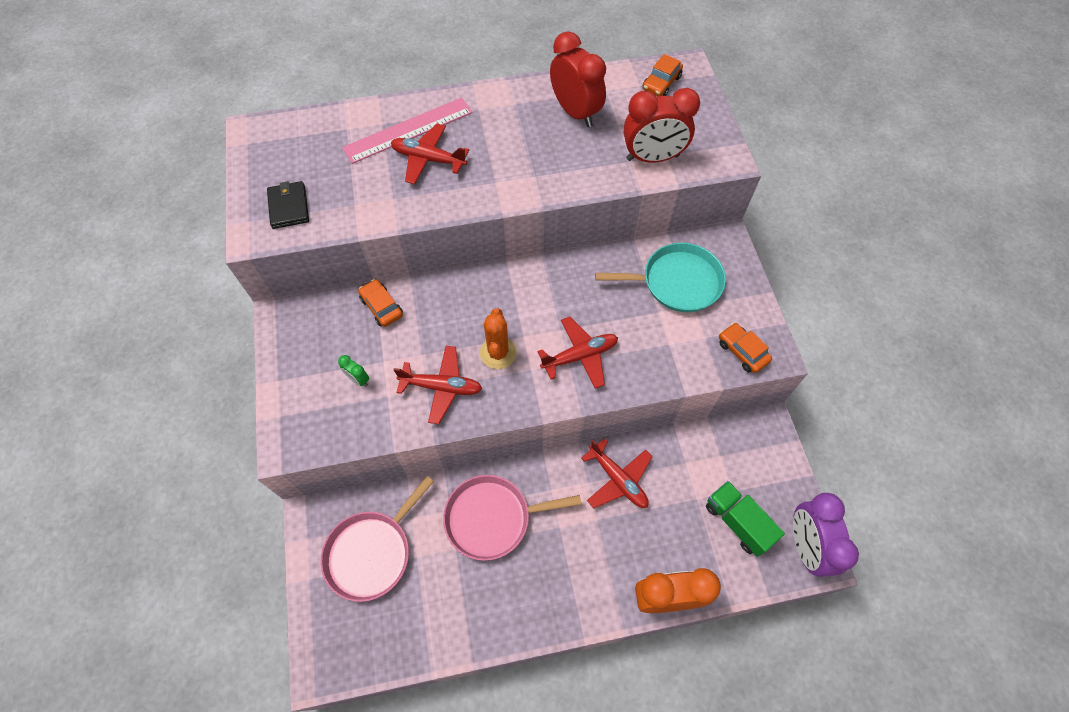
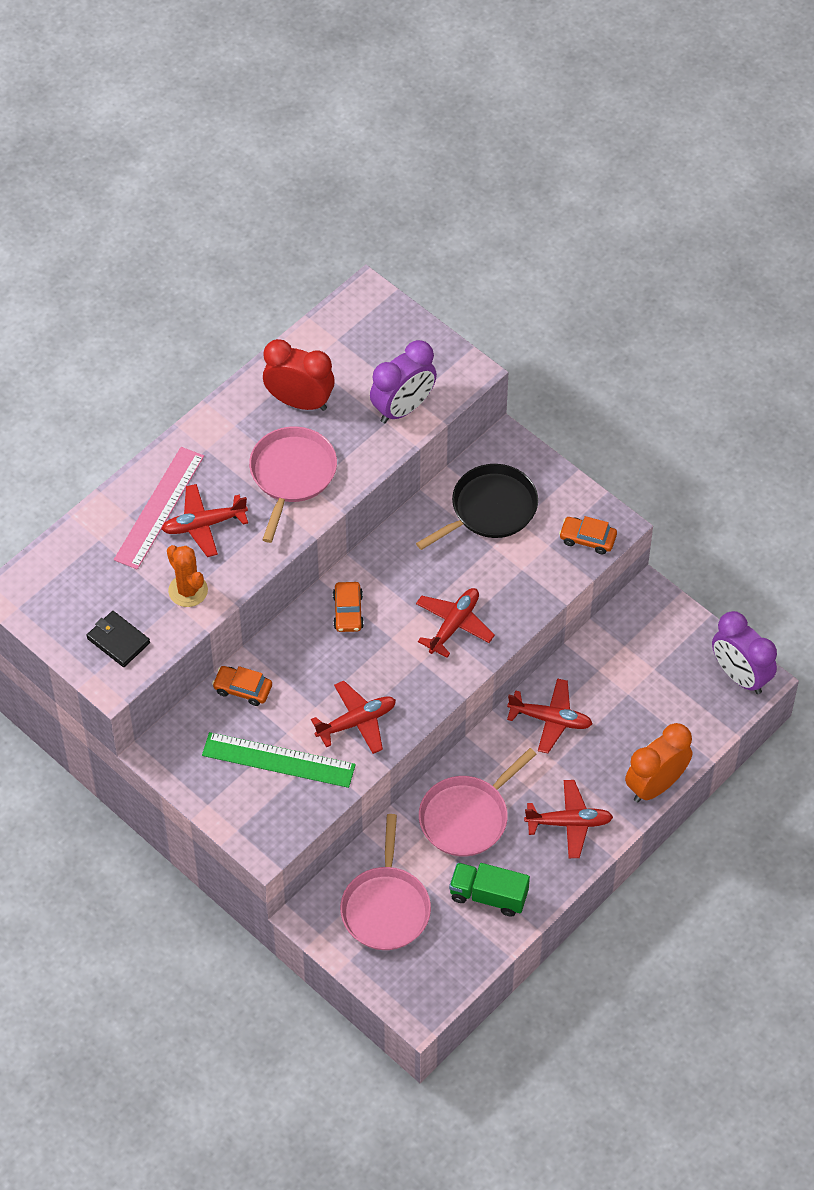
camera: 35 degrees left, 5 degrees down
green clock [338,355,369,386] -> green ruler [202,732,356,788]
orange cactus [480,308,517,369] -> orange cactus moved to [167,545,208,607]
turquoise pan [595,243,726,312] -> black pan [416,464,538,550]
red clock [623,88,700,162] -> purple clock [370,340,437,423]
orange car [642,54,683,96] -> orange car moved to [333,582,364,632]
green truck [706,481,785,557] -> green truck moved to [449,863,530,917]
none -> pink pan [249,426,337,543]
none -> red plane [524,780,613,858]

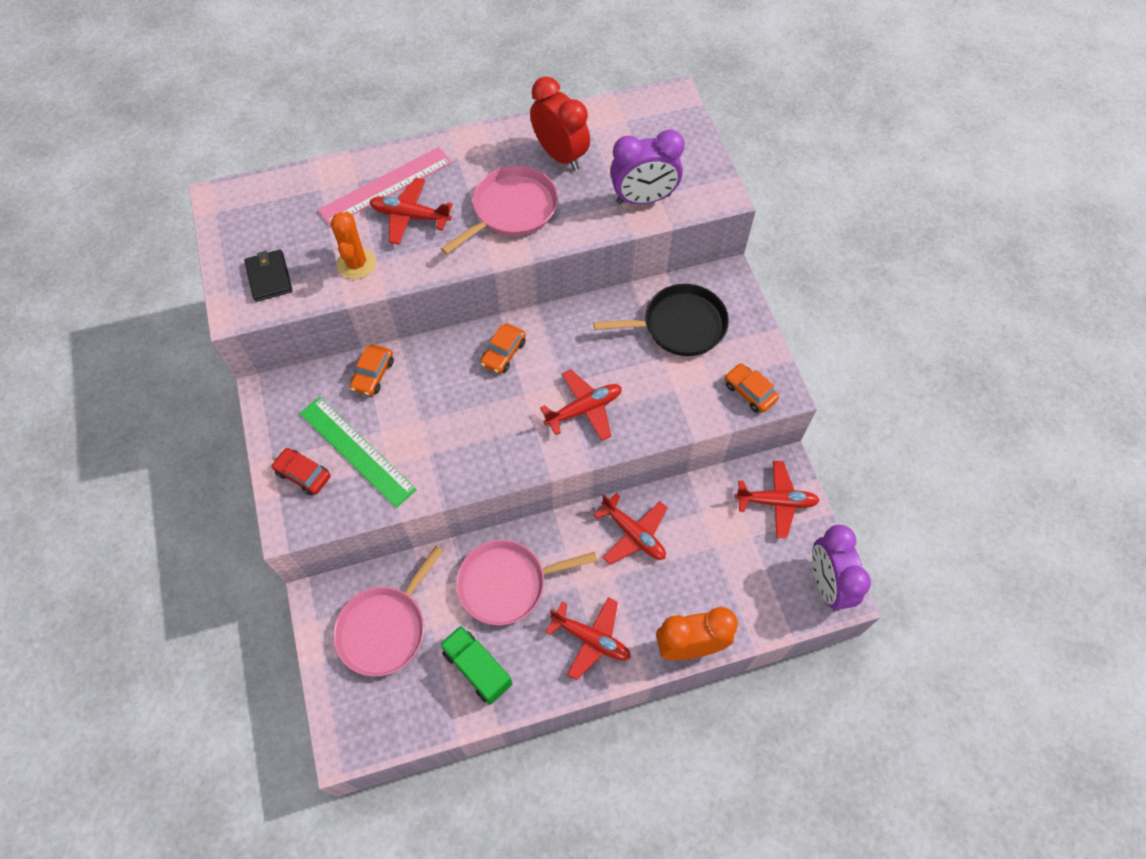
camera: 30 degrees right, 5 degrees up
orange car [212,666,272,706] -> orange car turned 120 degrees counterclockwise [350,344,394,396]
red plane [311,681,396,754] -> red plane moved to [735,461,820,538]
none -> red car [271,448,330,495]

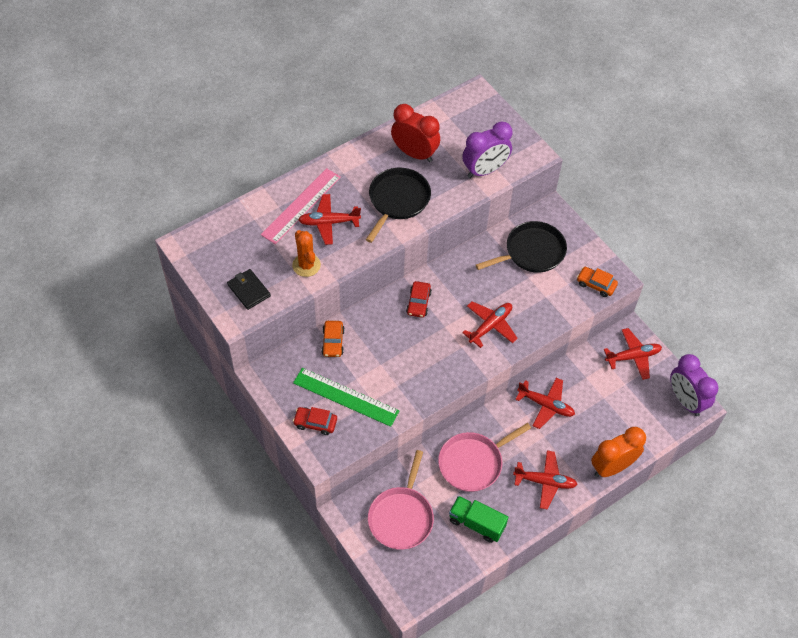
camera: 20 degrees left, 5 degrees down
pink pan [441,165,558,255] -> black pan [366,168,431,243]
orange car [480,324,526,374] -> red car [406,281,432,318]

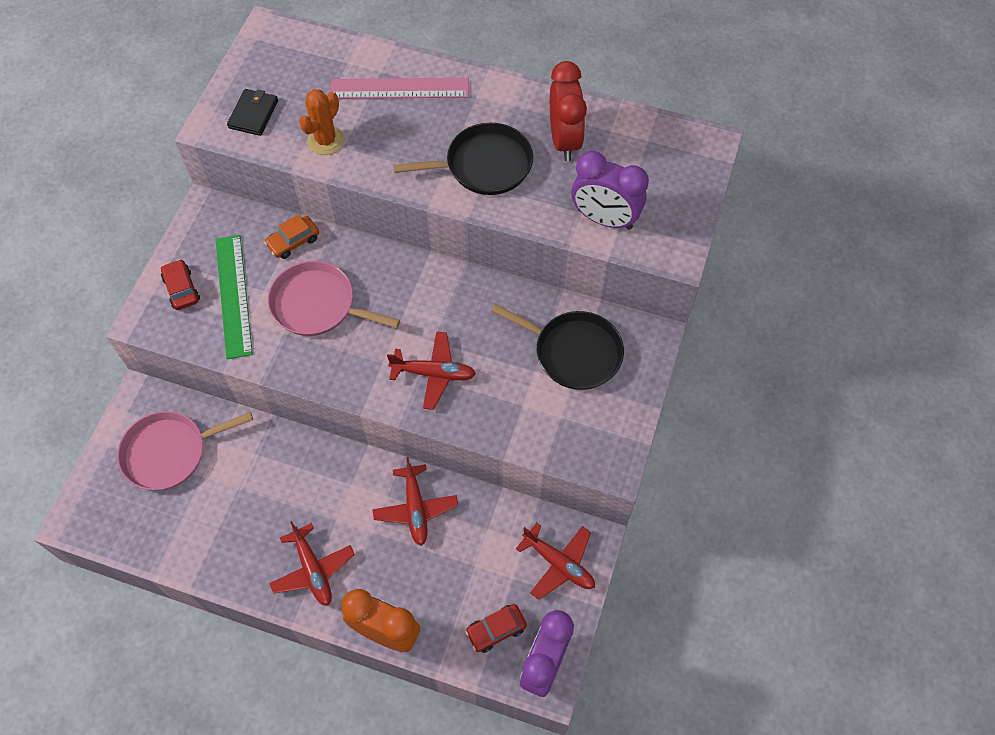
camera: 55 degrees right, 5 degrees up
red plane [298,194,361,245] -> none
red car [406,281,432,318] -> red car moved to [466,604,527,653]
pink pan [438,423,531,492] -> pink pan moved to [268,261,400,336]
green truck [449,496,508,543] -> none
orange car [577,267,618,297] -> none

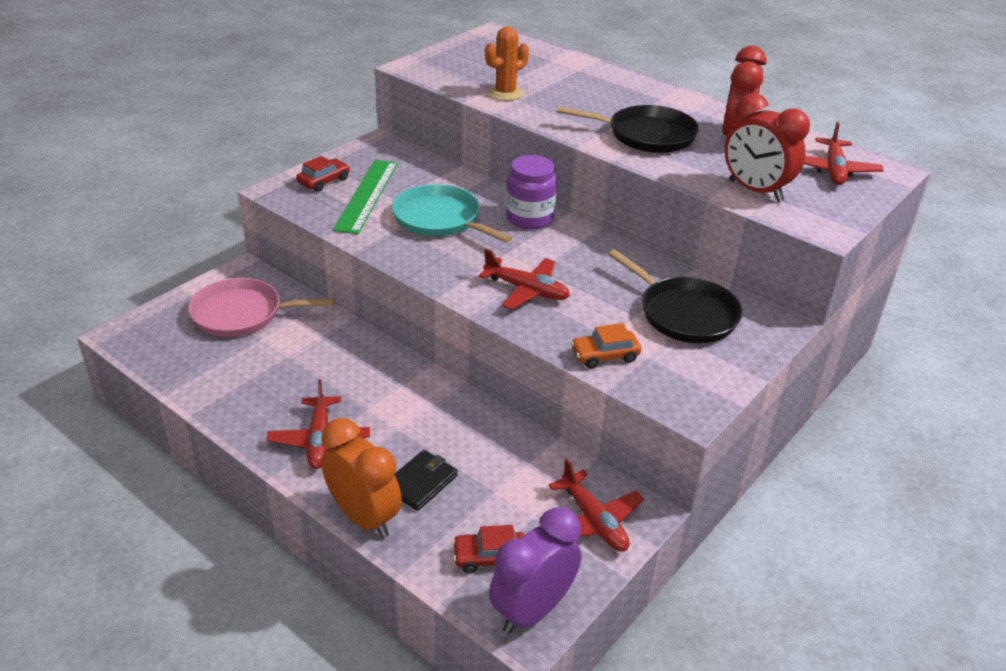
camera: 20 degrees right, 25 degrees down
red car [161,259,200,310] -> red car turned 45 degrees clockwise [296,156,350,192]
black wallet [227,89,278,136] -> black wallet moved to [394,450,457,511]
orange car [264,214,319,259] -> orange car moved to [571,323,641,369]
pink pan [268,261,400,336] -> turquoise pan [392,184,512,243]
pink ruler [331,78,469,99] -> none
red plane [372,457,458,546] -> red plane moved to [804,122,884,185]
purple clock [572,151,649,230] -> red clock [725,93,810,202]
none -> purple jar [506,155,557,229]

